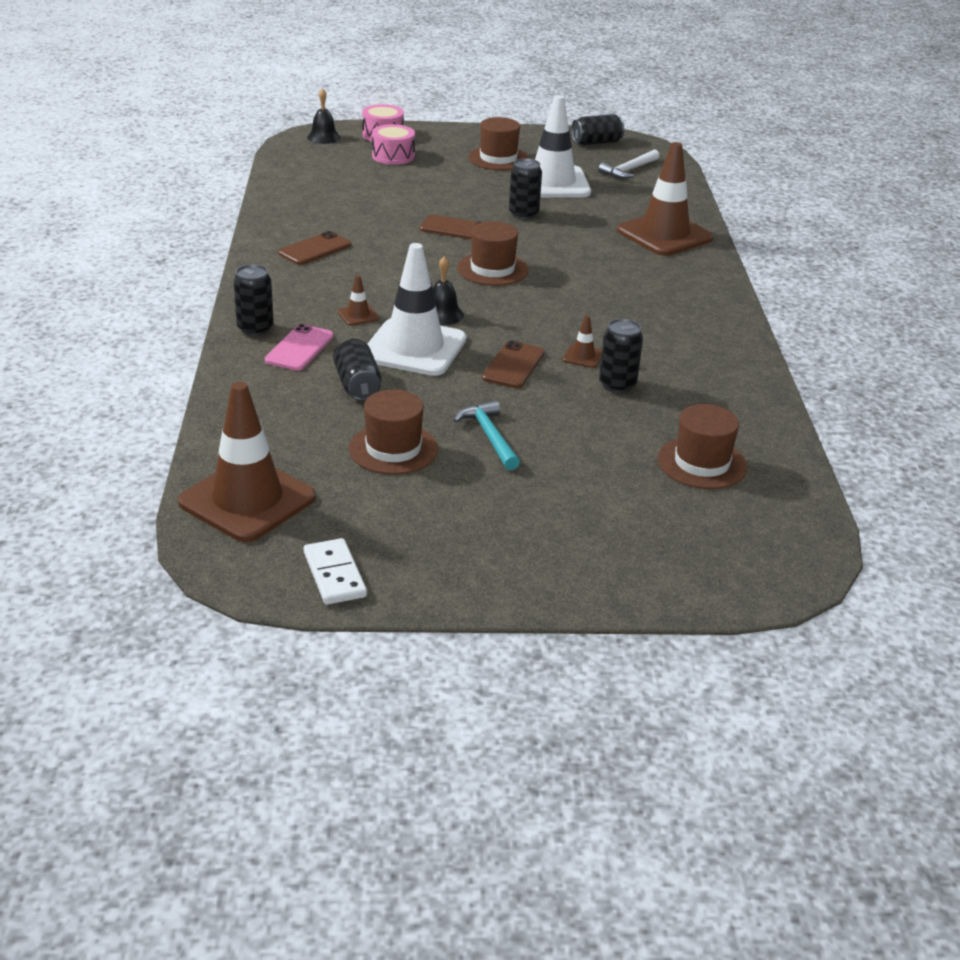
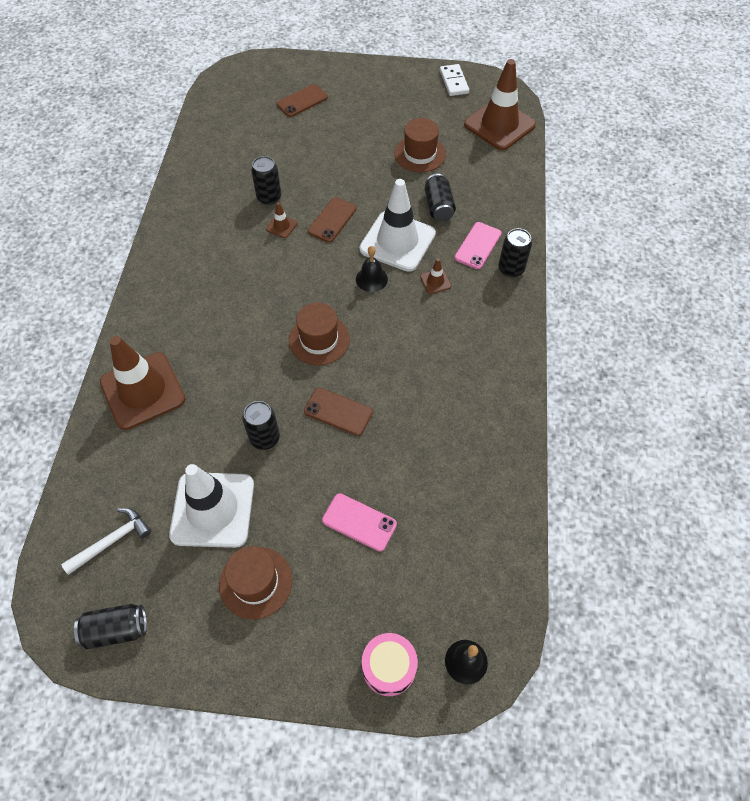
camera: 170 degrees left, 25 degrees up
brown phone [278,231,351,265] -> brown phone moved to [276,84,328,117]
pink drum [372,124,415,165] -> none
turquoise hammer [453,400,520,470] -> none
brown hat [657,404,747,489] -> none
none -> pink phone [322,493,397,552]

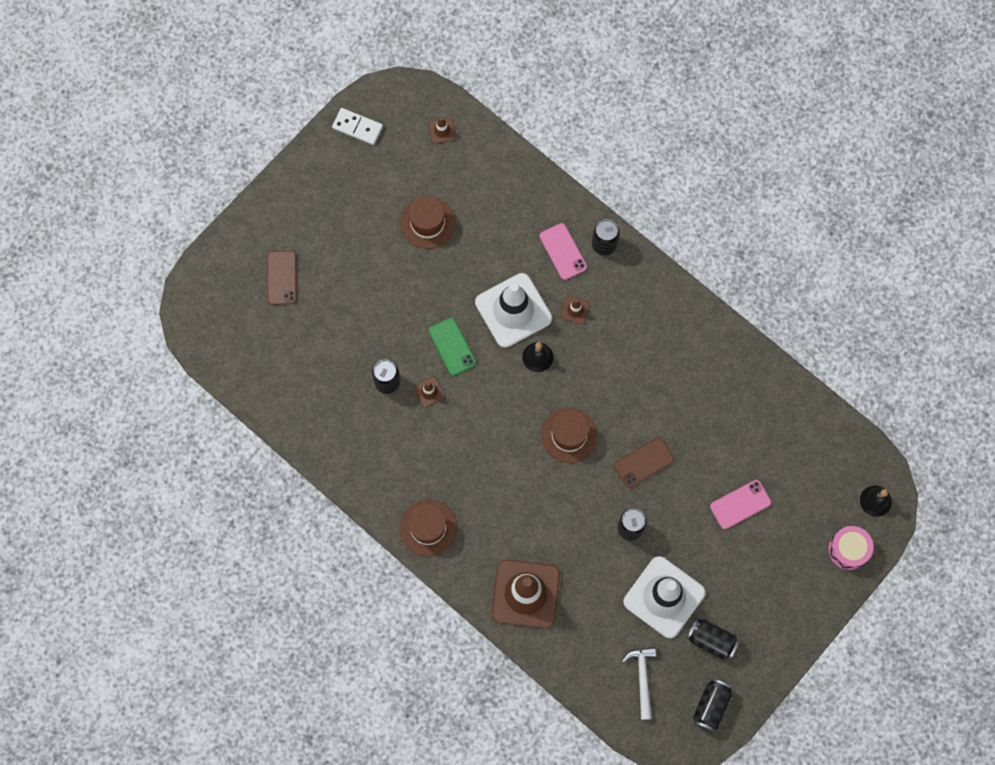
camera: 55 degrees left, 15 degrees up
brown hat [219,546,292,620] -> brown hat moved to [399,500,457,556]
brown phone [308,197,357,243] -> green phone [428,318,476,376]
black can [425,174,456,222] -> black can moved to [687,618,739,660]
brown traffic cone [464,59,536,150] -> brown traffic cone [429,117,456,144], size x0.41

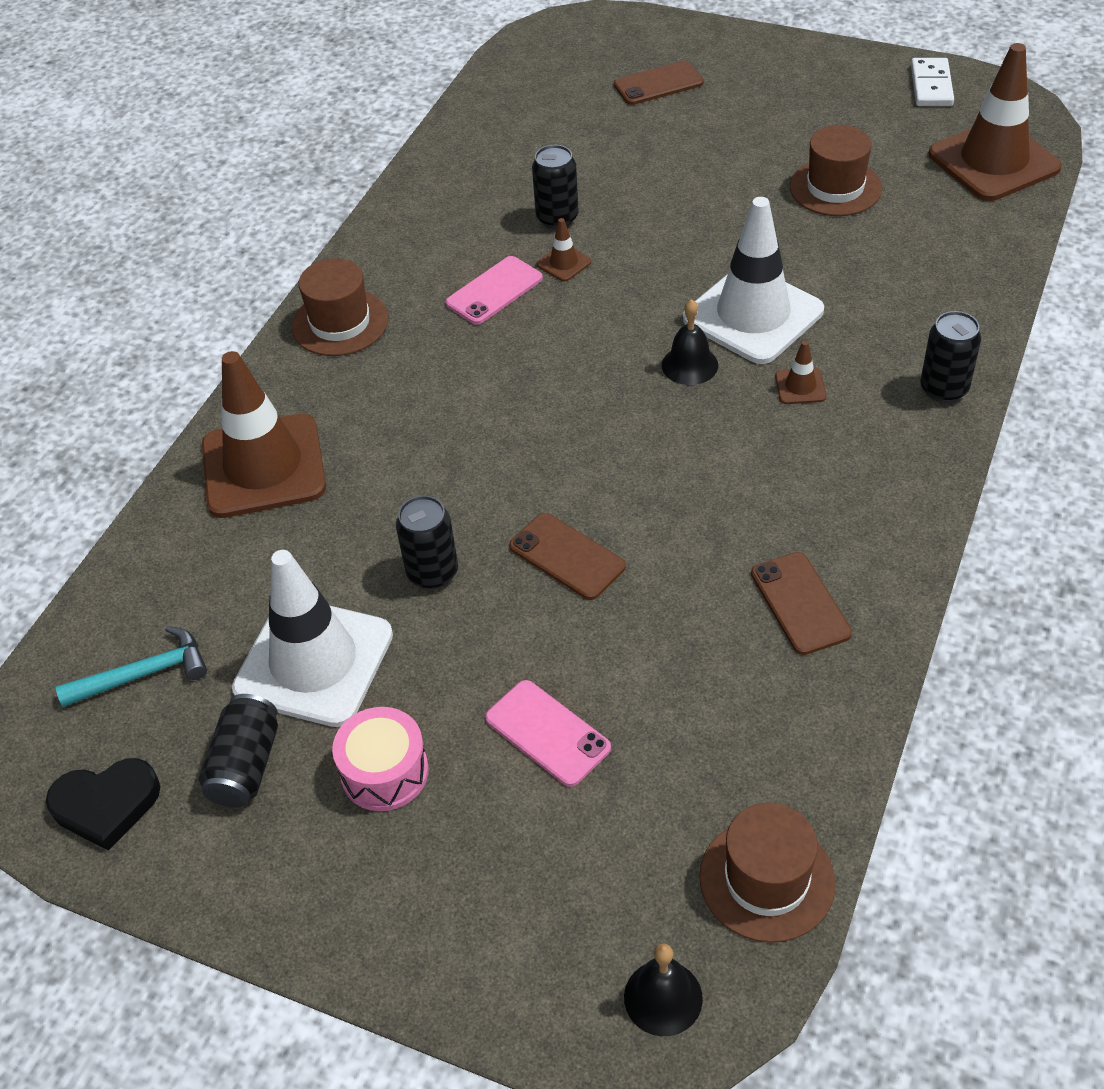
camera: 75 degrees right, 25 degrees down
green phone [428,318,476,376] -> none
brown traffic cone [429,117,456,144] -> brown traffic cone [929,43,1062,201], size x2.46
pink phone [540,223,587,280] -> pink phone moved to [446,256,543,325]
brown hat [541,408,598,463] -> brown hat moved to [699,802,835,943]
white hammer [622,647,656,720] -> turquoise hammer [56,626,207,707]
black can [693,679,733,733] -> black heart [46,758,160,851]
pink drum [828,526,873,570] -> pink drum moved to [332,707,429,811]
none -> brown phone [751,552,852,655]

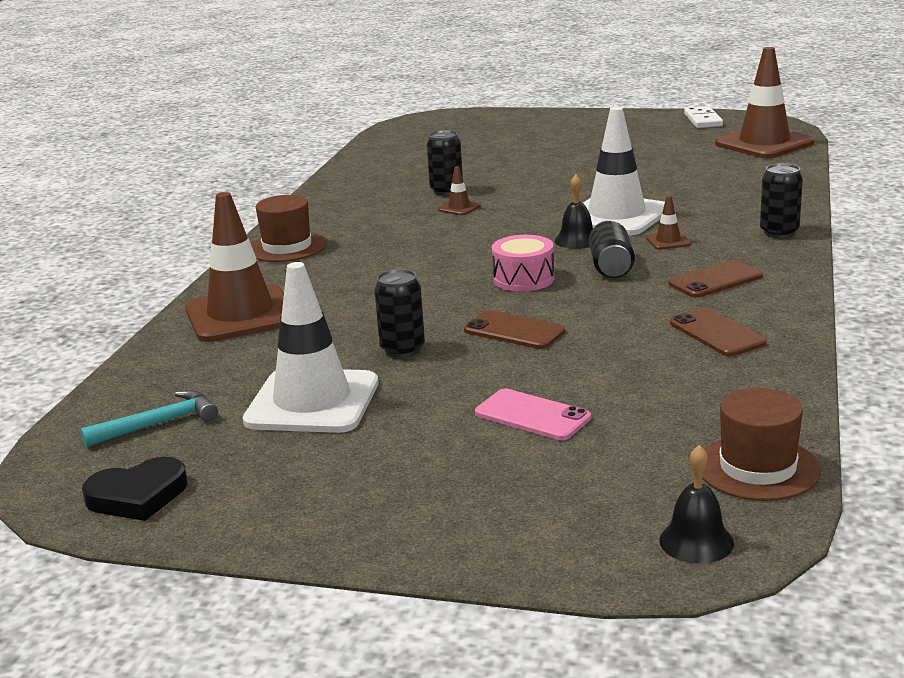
camera: 10 degrees left, 25 degrees down
black can [199,694,278,807] -> black can moved to [589,220,635,278]
pink drum [332,707,429,811] -> pink drum moved to [492,235,554,292]
pink phone [446,256,543,325] -> none
brown phone [614,61,704,105] -> brown phone moved to [669,260,763,298]
brown hat [790,125,882,216] -> none

